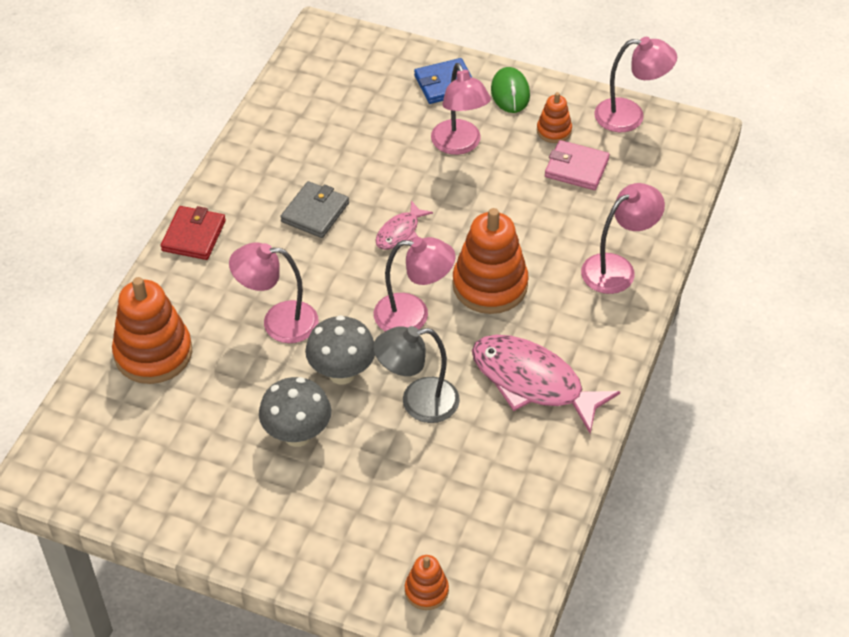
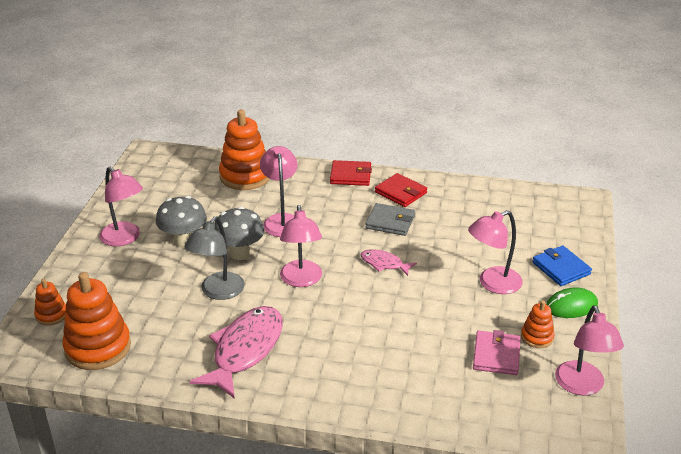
camera: 80 degrees right, 15 degrees down
grey lamp [373,326,460,423] -> grey lamp turned 135 degrees counterclockwise [184,216,245,300]
orange stacking toy [452,208,529,314] -> orange stacking toy moved to [62,272,131,370]
pink lamp [581,183,665,294] -> pink lamp moved to [99,167,143,246]
none -> red wallet [375,173,427,207]

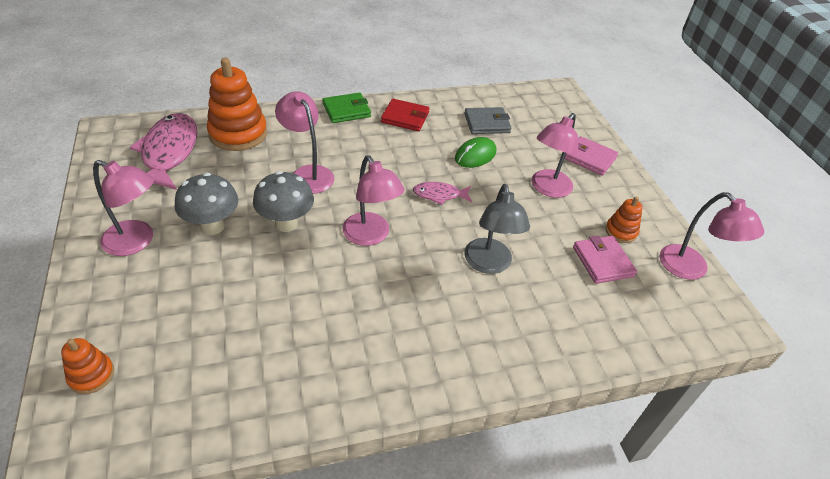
camera: 30 degrees left, 10 degrees up
orange stacking toy [62,272,131,370] -> none
grey lamp [184,216,245,300] -> grey lamp moved to [464,184,530,274]
pink fish [190,306,283,399] -> pink fish moved to [130,113,197,190]
red wallet [330,160,372,186] -> green wallet [323,93,371,123]
grey wallet [366,203,415,236] -> grey wallet moved to [464,107,512,134]
blue wallet [532,245,592,286] -> pink wallet [564,136,618,176]
green mouse [546,288,598,318] -> green mouse moved to [455,137,496,168]

